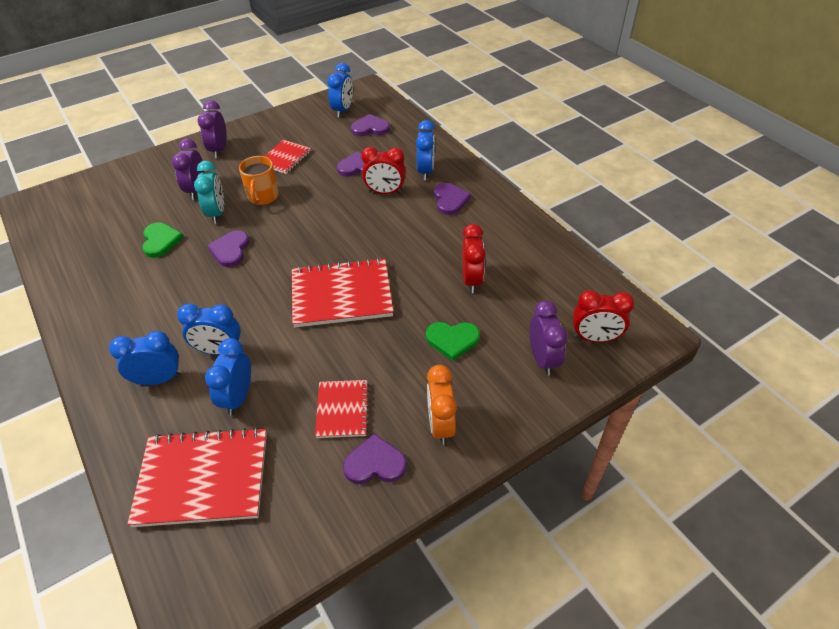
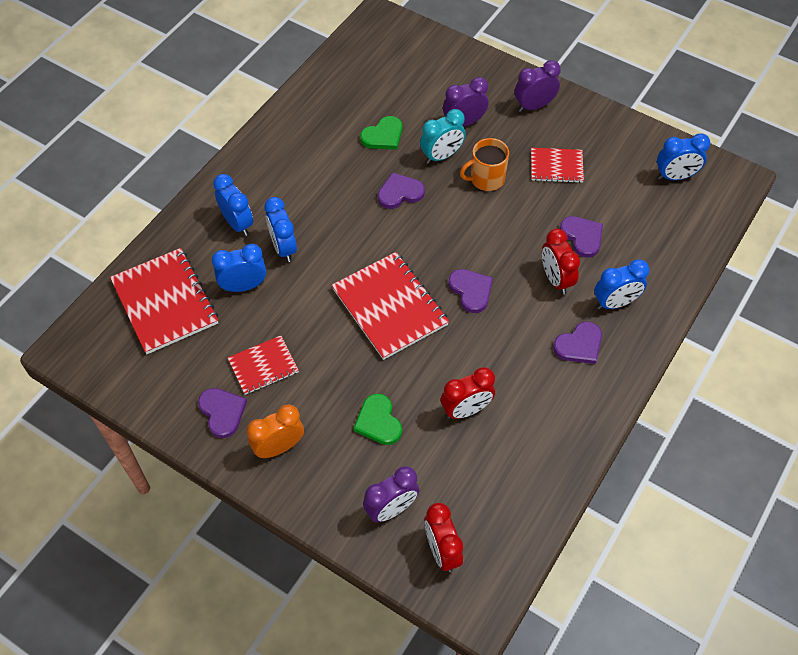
camera: 65 degrees right, 10 degrees up
purple heart [351,114,390,136] -> purple heart moved to [448,269,493,313]

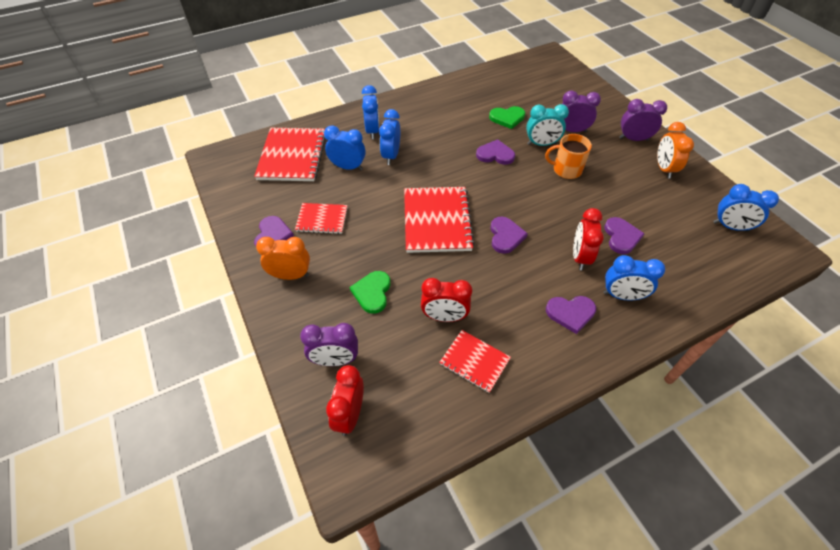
camera: 30 degrees right, 5 degrees down
red notebook [531,148,584,183] -> red notebook moved to [439,330,511,393]
none -> orange clock [657,122,694,179]

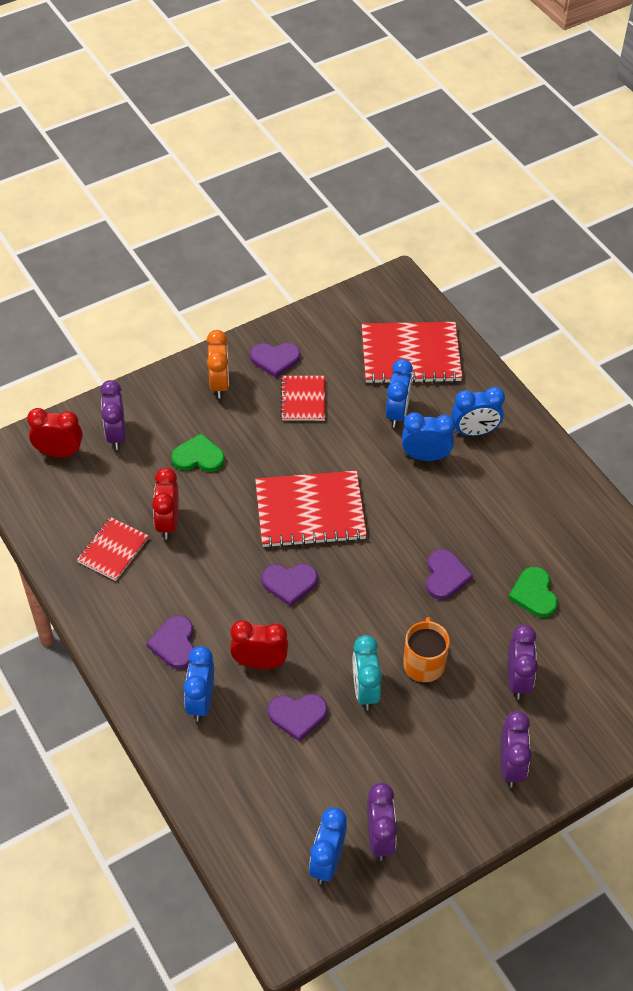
camera: 85 degrees right, 0 degrees up
turquoise clock [526,104,569,146] -> turquoise clock moved to [353,635,382,710]
orange clock [657,122,694,179] -> none
none -> purple clock [367,783,397,861]

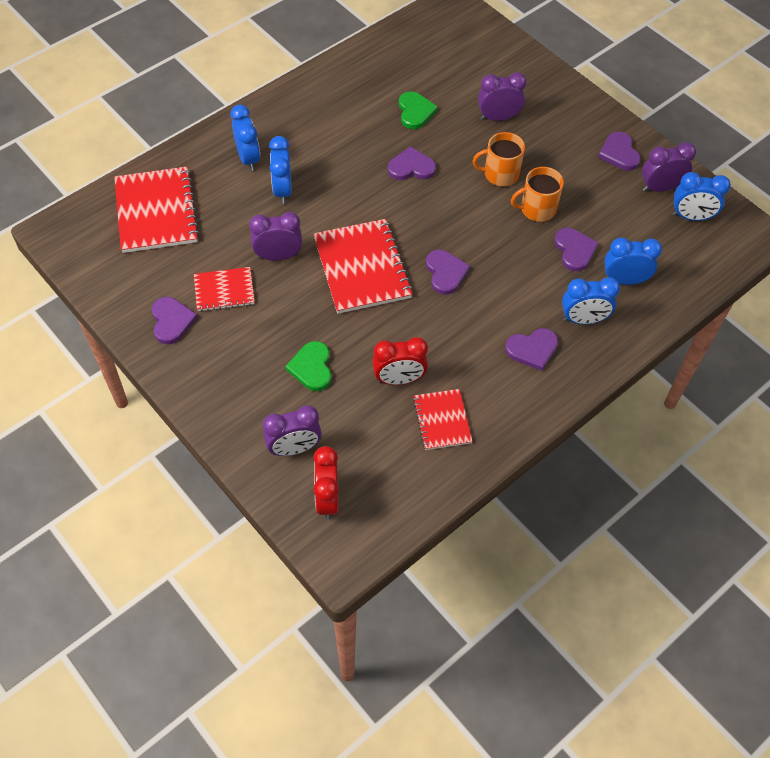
camera: 100 degrees left, 5 degrees up
red notebook [77,517,149,581] -> red notebook turned 60 degrees clockwise [413,389,473,450]
orange clock [206,330,229,399] -> none
red clock [230,620,288,669] -> none
turquoise clock [353,635,382,710] -> orange mug [511,167,564,222]
blue clock [386,359,413,428] -> blue clock moved to [604,238,662,285]
purple clock [500,711,532,788] -> purple clock moved to [249,212,302,261]
green heart [508,567,558,617] -> green heart turned 75 degrees counterclockwise [399,91,438,129]
none -> purple heart [598,132,641,170]

